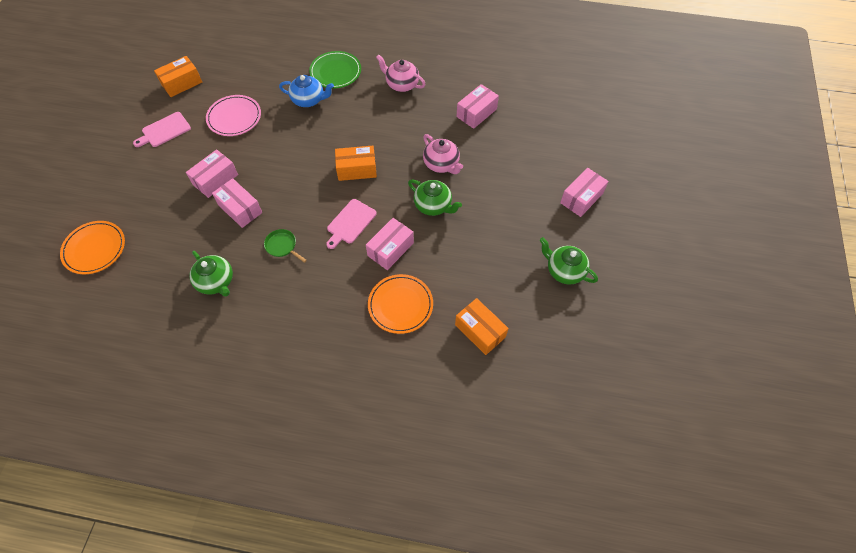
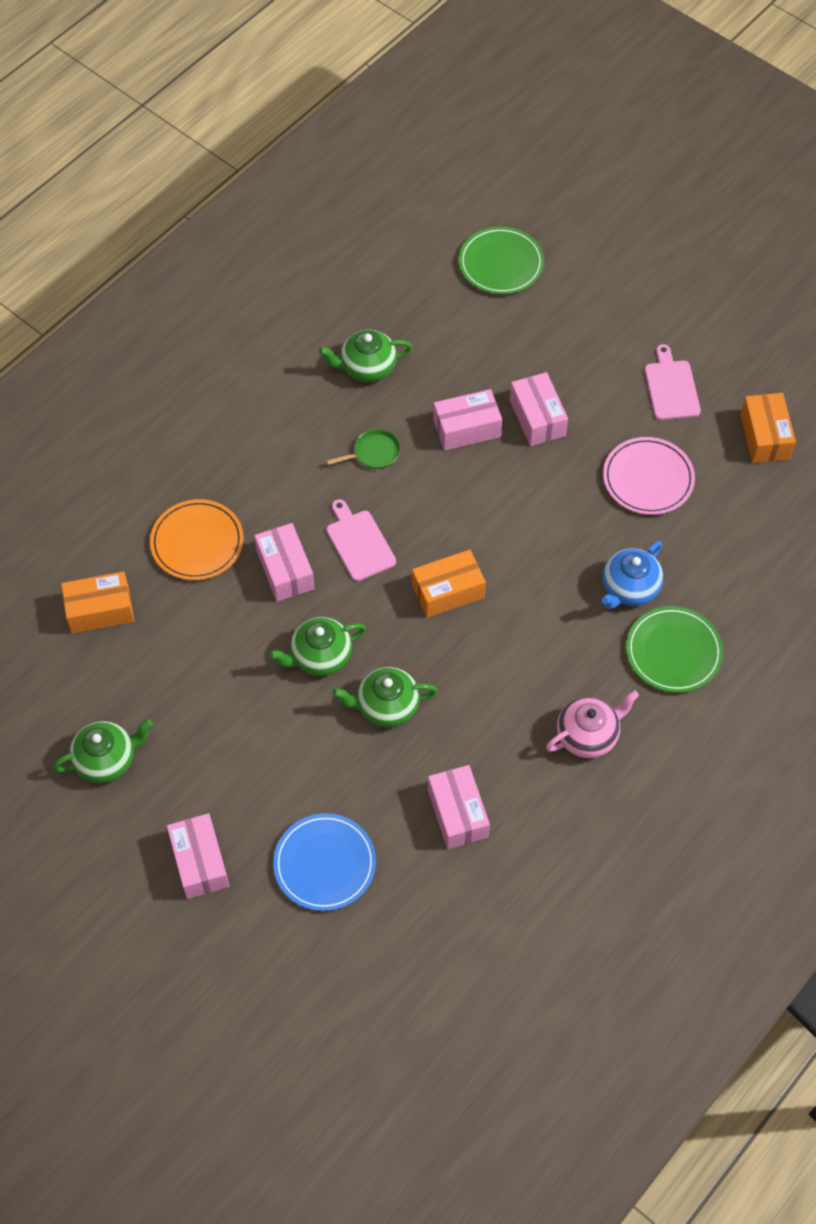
camera: 120 degrees right, 0 degrees up
orange plate [60,221,125,274] -> green plate [459,227,544,294]
orange box [335,146,377,181] -> orange box turned 45 degrees clockwise [412,550,486,618]
pink teapot [423,134,463,174] -> green teapot [332,667,438,727]
none -> blue plate [273,813,376,911]

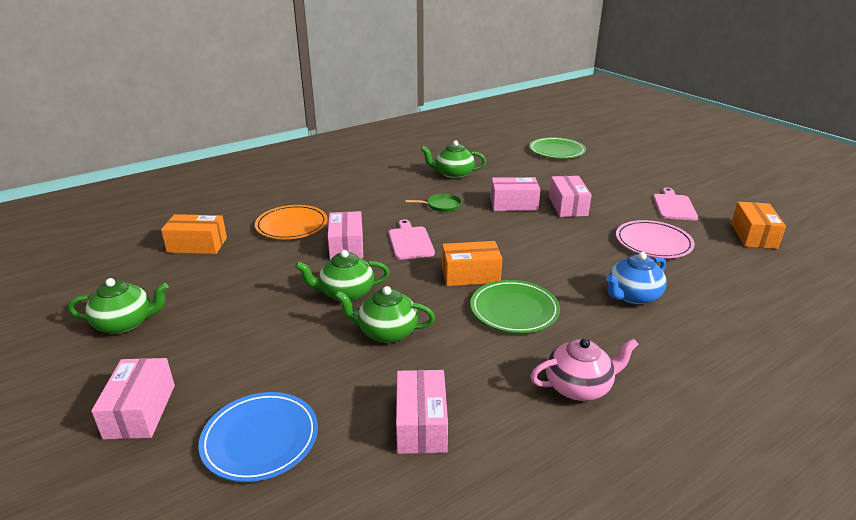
camera: 15 degrees right, 30 degrees down
green plate [626,606,723,693] -> green plate moved to [470,280,560,333]

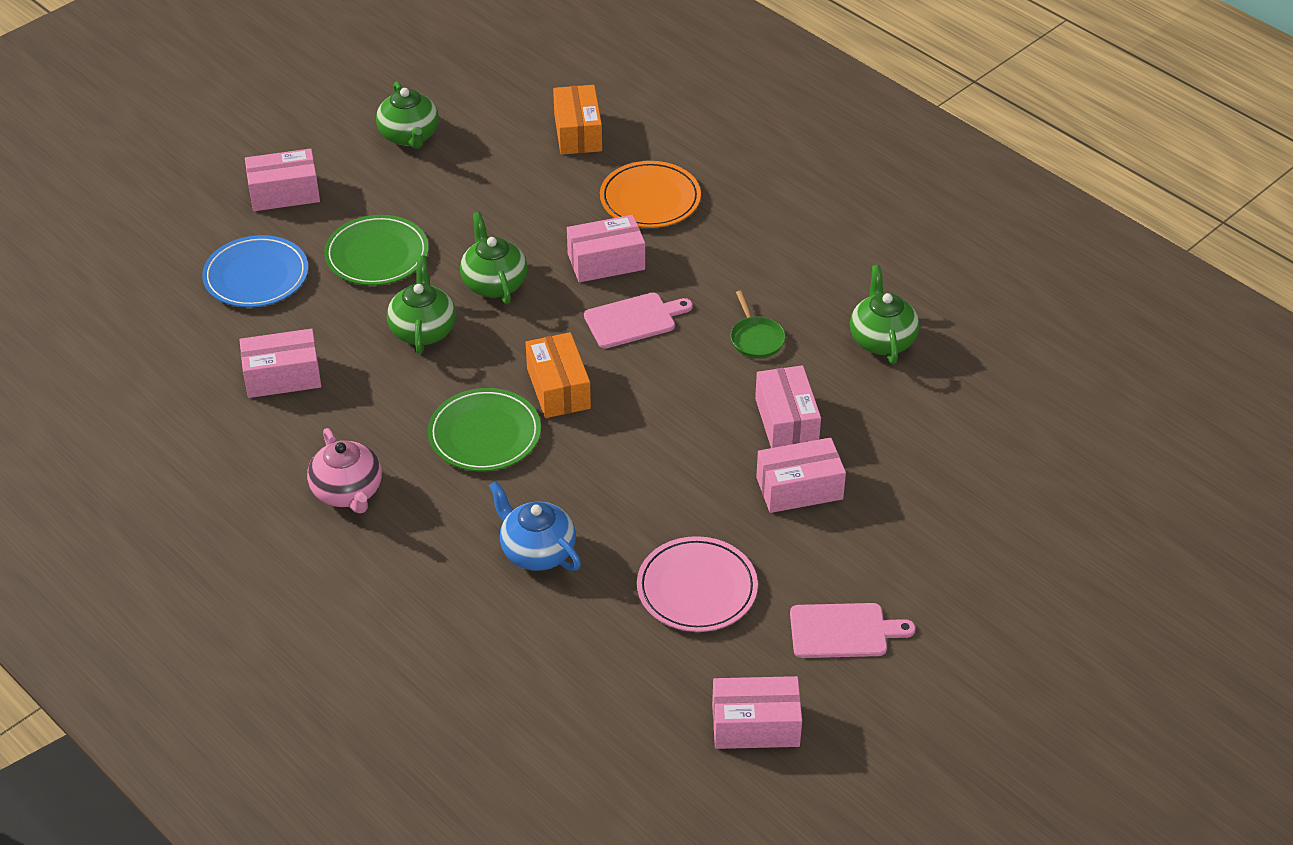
camera: 80 degrees right, 15 degrees up
green plate [529,137,586,159] -> green plate moved to [324,215,429,286]
orange box [731,202,786,249] -> pink box [712,676,802,749]

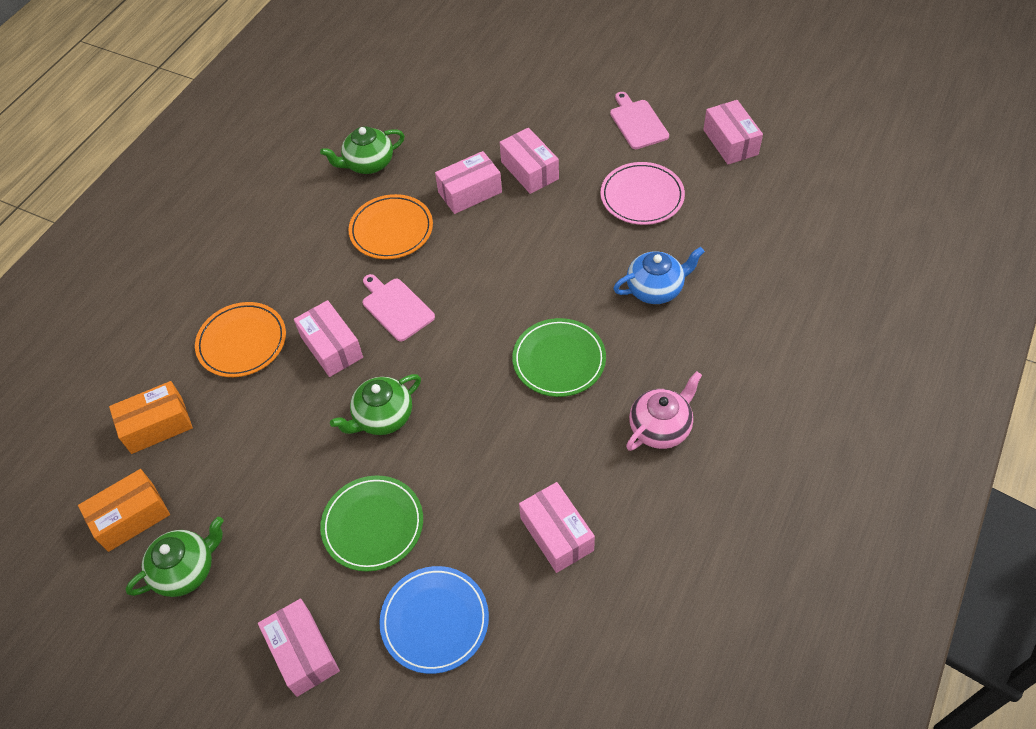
camera: 105 degrees left, 10 degrees up
green teapot [387,255,456,354] -> none
blue teapot [489,481,581,571] -> blue teapot turned 135 degrees counterclockwise [613,247,705,304]
orange box [525,332,591,418] -> orange box moved to [78,469,170,552]
green pan [730,291,786,358] -> orange plate [348,194,433,259]

